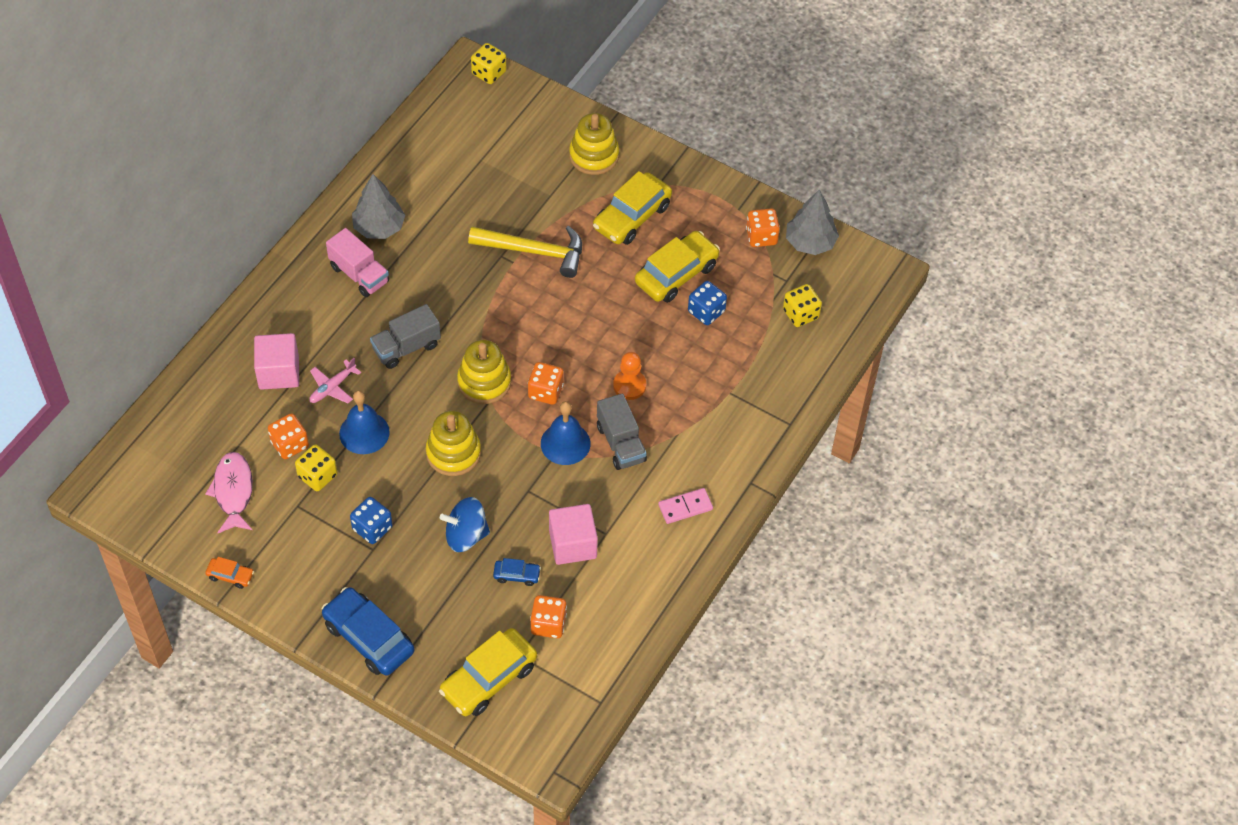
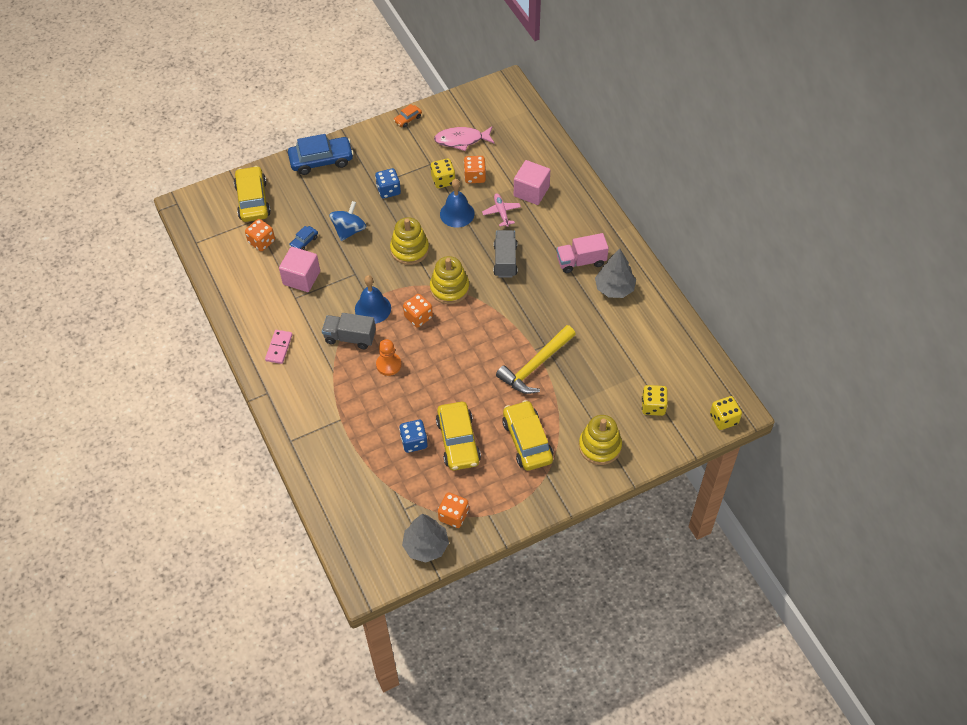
camera: 125 degrees right, 0 degrees up
pink fish [205,452,253,533] -> pink fish turned 150 degrees clockwise [434,127,495,151]
yellow dice [783,284,822,327] -> yellow dice moved to [642,385,668,416]

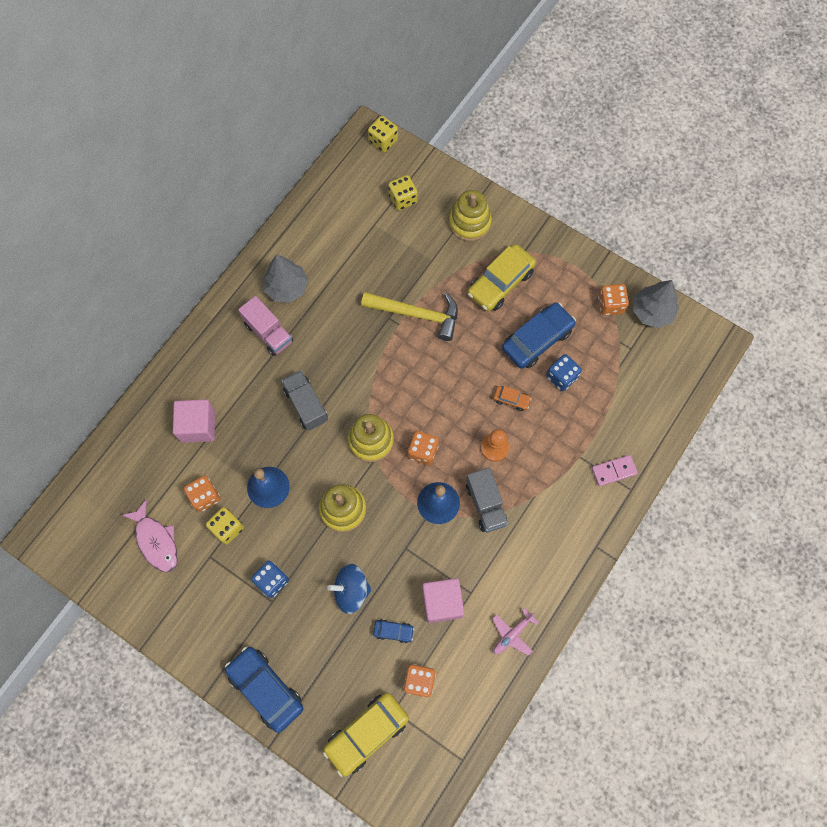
camera: 120 degrees left, 15 degrees up
pink domino [265,330,293,364] -> pink domino moved to [592,455,638,486]
orange car [394,104,422,128] -> orange car moved to [493,386,532,411]
yellow car [436,402,481,470] -> blue car [502,302,576,369]
pink plane [482,193,521,227] -> pink plane moved to [492,608,539,656]
grey truck [494,230,517,278] -> grey truck turned 90 degrees clockwise [282,370,328,431]

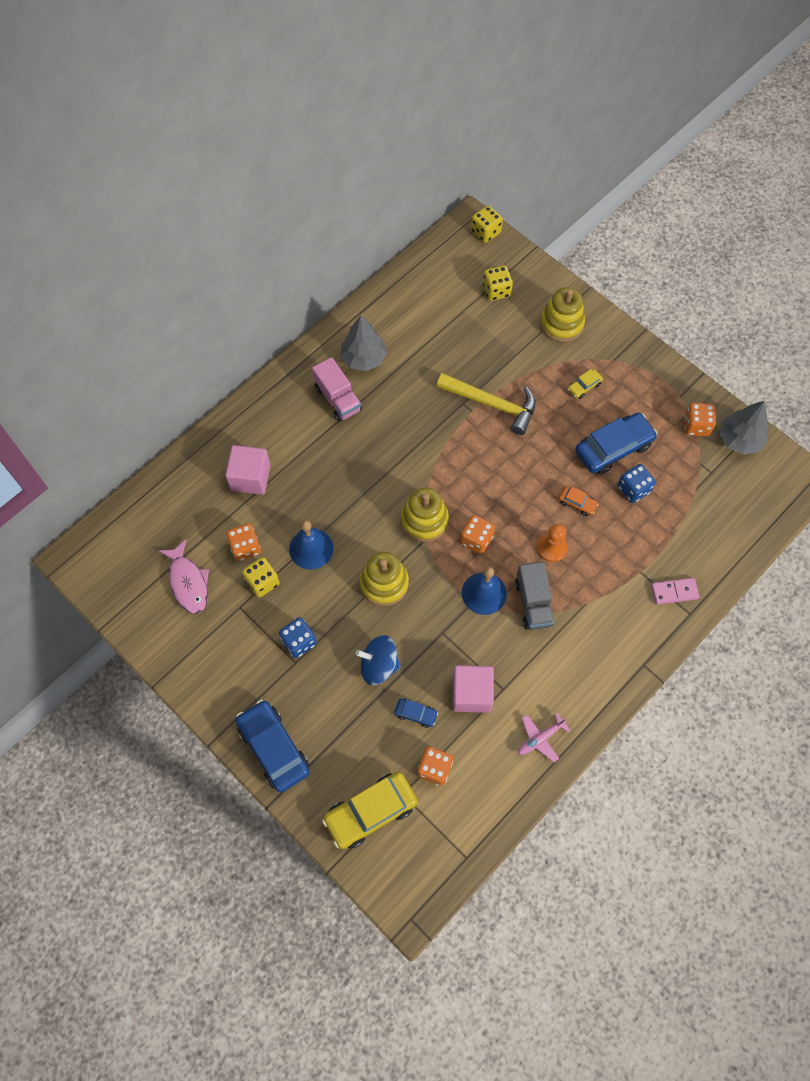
camera: 10 degrees right, 5 degrees down
grey truck [282,370,328,431] -> none
yellow car [468,244,536,312] -> yellow car [567,369,603,399], size x0.47

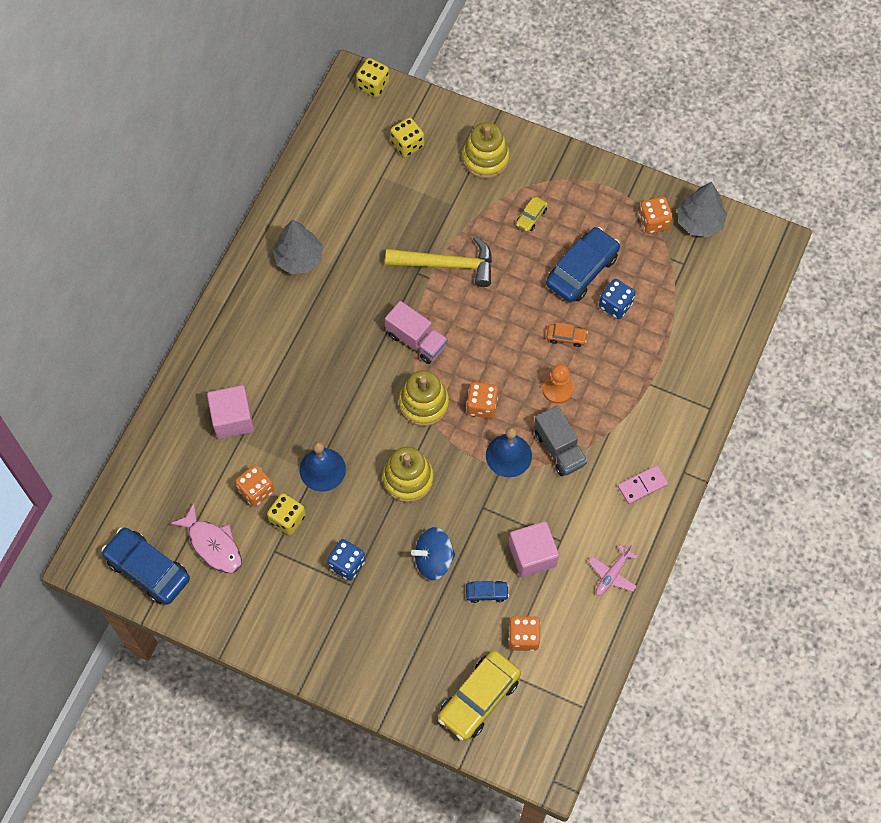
camera: 20 degrees left, 0 degrees up
blue car [236,699,310,793] -> blue car moved to [102,527,190,604]
pink truck [312,357,362,422] -> pink truck moved to [385,301,448,364]
pink domino [651,578,699,605] -> pink domino moved to [618,465,668,504]

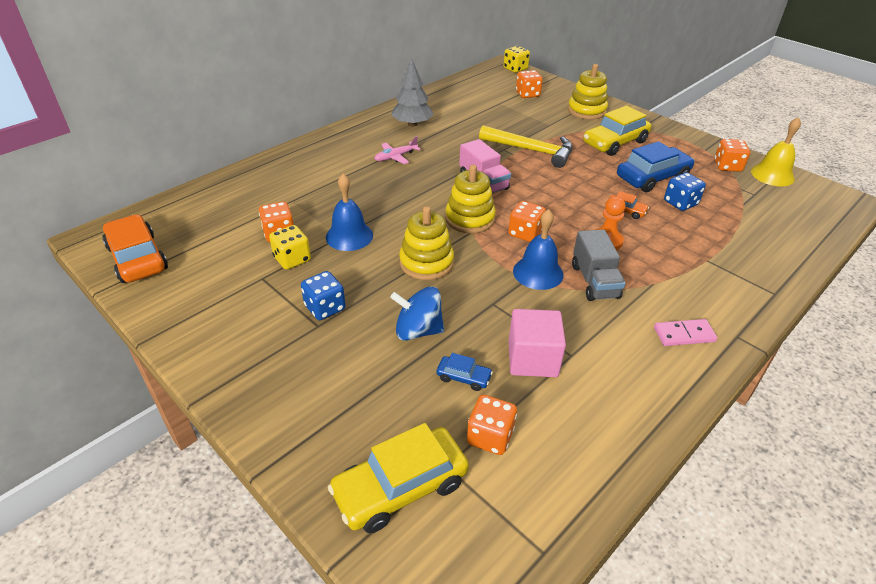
camera: 20 degrees right, 25 degrees down
blue car [102,527,190,604] -> orange car [102,214,168,283]
pink fish [170,503,242,573] -> none
pink cube [207,385,254,439] -> none
yellow dice [390,117,424,157] -> orange dice [516,70,543,98]
yellow car [516,196,548,232] -> yellow car [583,106,651,156], size x2.12
pink plane [588,545,638,596] -> pink plane moved to [374,136,421,164]
grey tree [677,182,727,237] -> yellow bell [751,117,801,186]

